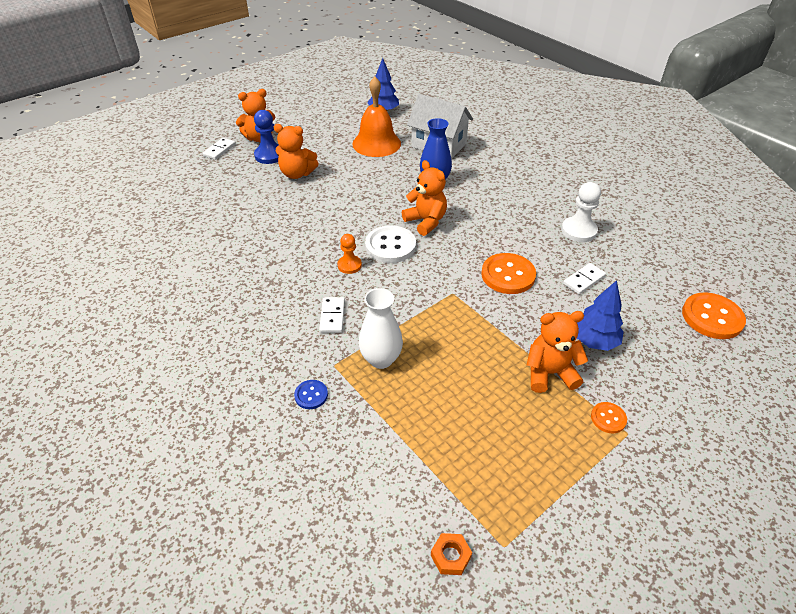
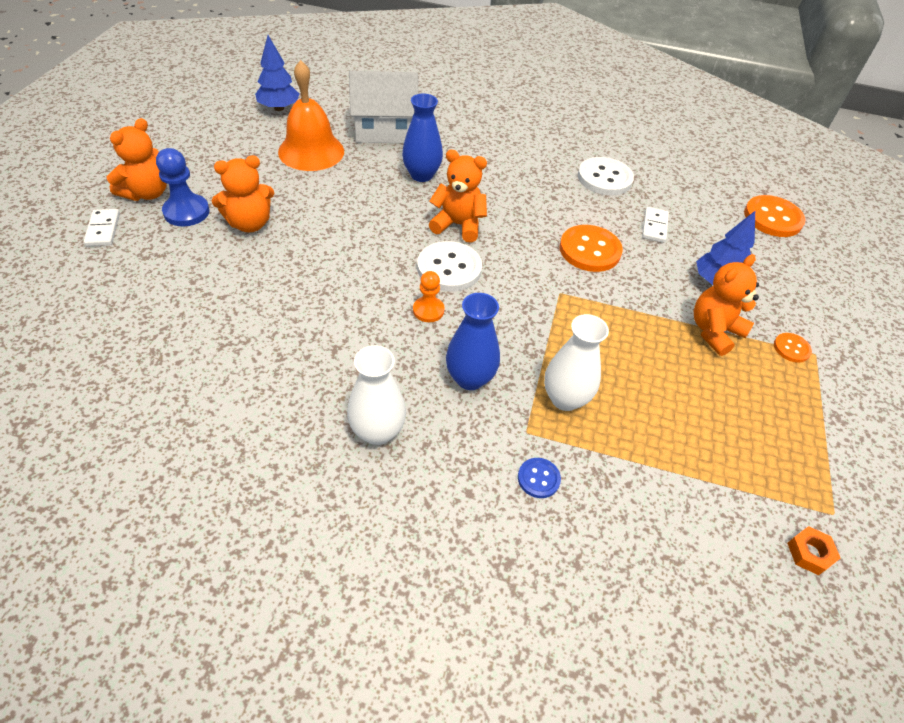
camera: 40 degrees left, 5 degrees up
white domino [319,297,345,333] -> blue vase [446,293,500,390]
white pawn [561,182,601,242] -> white button [578,157,634,196]
none -> white vase [347,345,406,445]

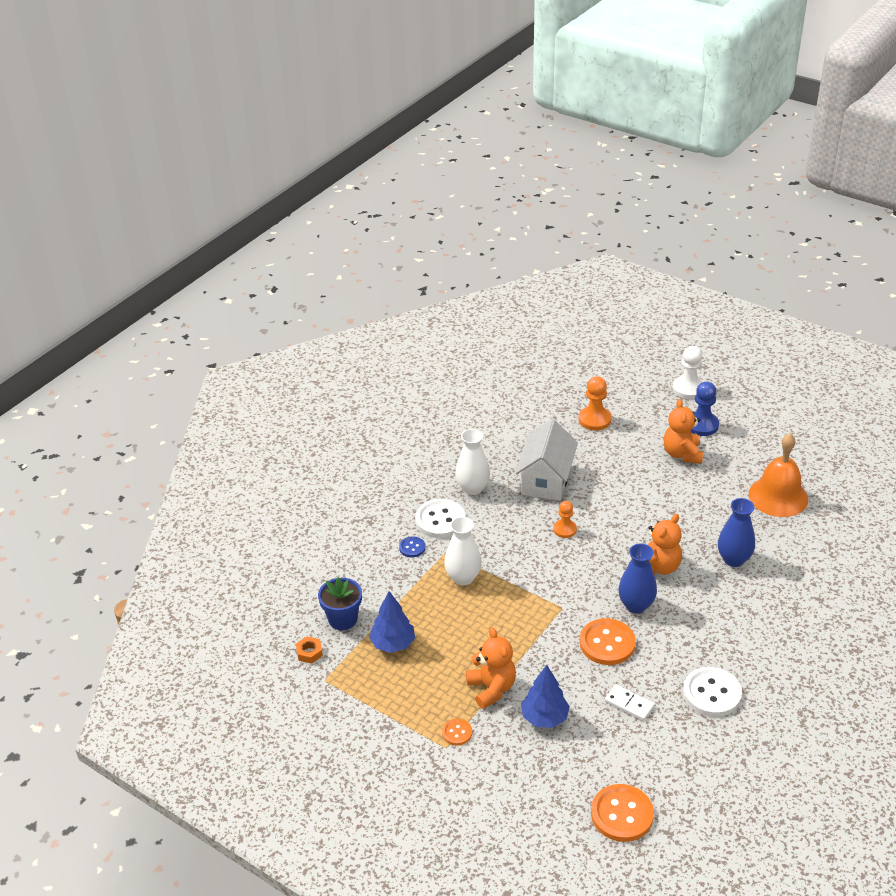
camera: 115 degrees right, 10 degrees down
white domino [84,209,120,246] -> white pawn [672,346,703,399]
orange teddy bear [107,118,167,201] -> none
blue tree [255,35,300,111] -> blue tree moved to [369,591,415,653]
white house [349,71,418,143] -> white house moved to [515,419,578,501]
white button [417,241,482,291] -> white button moved to [415,499,466,538]
blue vase [446,293,500,390] -> blue vase moved to [618,543,657,613]
none -> blue flower pot [318,577,362,630]
none -> orange pawn [578,376,612,431]

